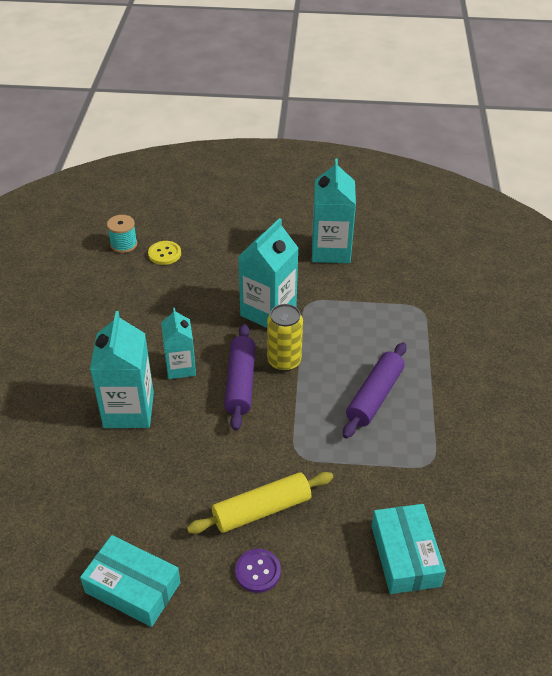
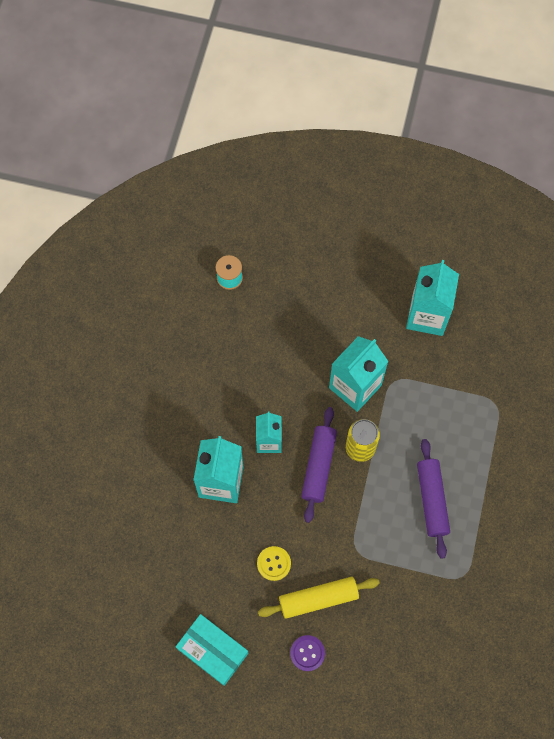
camera: 10 degrees right, 25 degrees up
yellow button [148,241,181,265] -> yellow button moved to [257,546,291,581]
purple rolling pin [343,342,406,439] -> purple rolling pin turned 45 degrees counterclockwise [417,439,450,559]
turquoise box [372,504,446,594] -> none

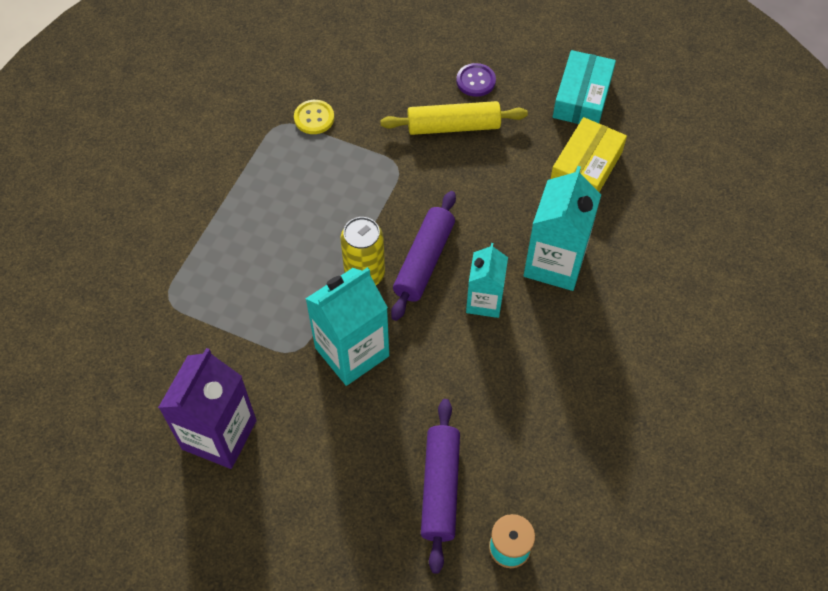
camera: 170 degrees left, 10 degrees down
turquoise box [176,614,248,686] -> turquoise box turned 60 degrees clockwise [553,50,616,124]
yellow button [257,546,291,581] -> yellow button moved to [294,100,334,134]
turquoise carton [406,260,459,336] -> purple carton [158,348,257,469]
purple rolling pin [417,439,450,559] -> purple rolling pin moved to [421,399,460,574]
none -> yellow box [551,117,627,192]

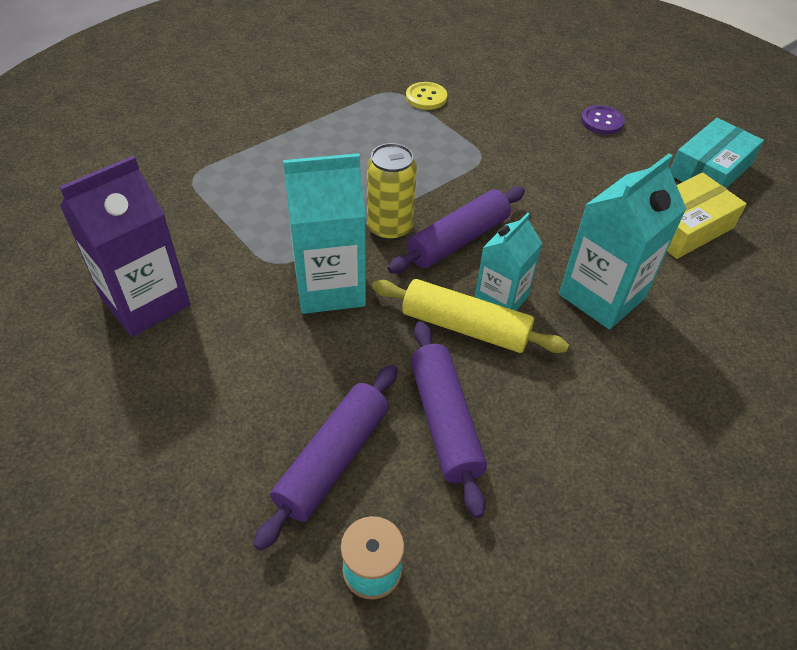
camera: 25 degrees right, 10 degrees down
yellow rolling pin [380,101,528,135] -> yellow rolling pin moved to [372,279,569,353]
none -> purple rolling pin [411,322,487,518]

